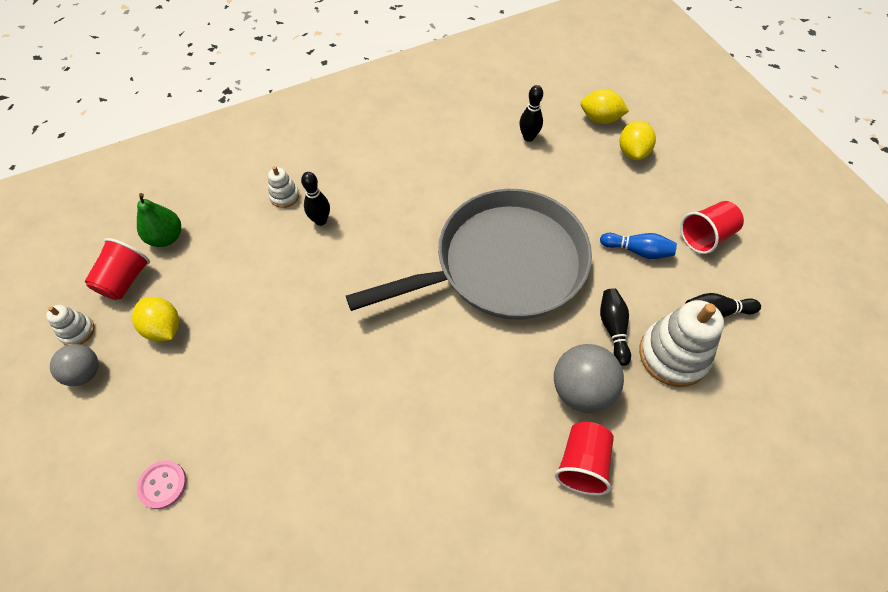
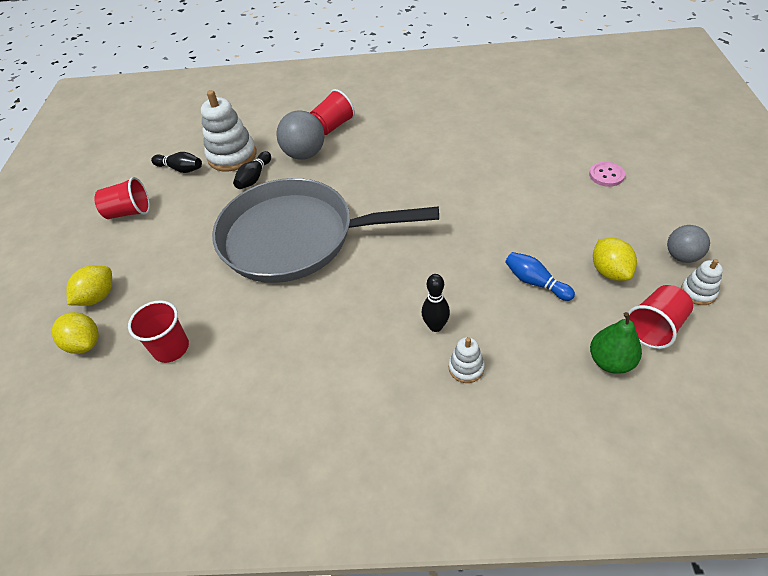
camera: 150 degrees left, 10 degrees down
black bowling pin [519,85,543,142] -> red cup [128,300,189,363]
blue bowling pin [600,233,677,259] -> blue bowling pin moved to [505,252,575,301]

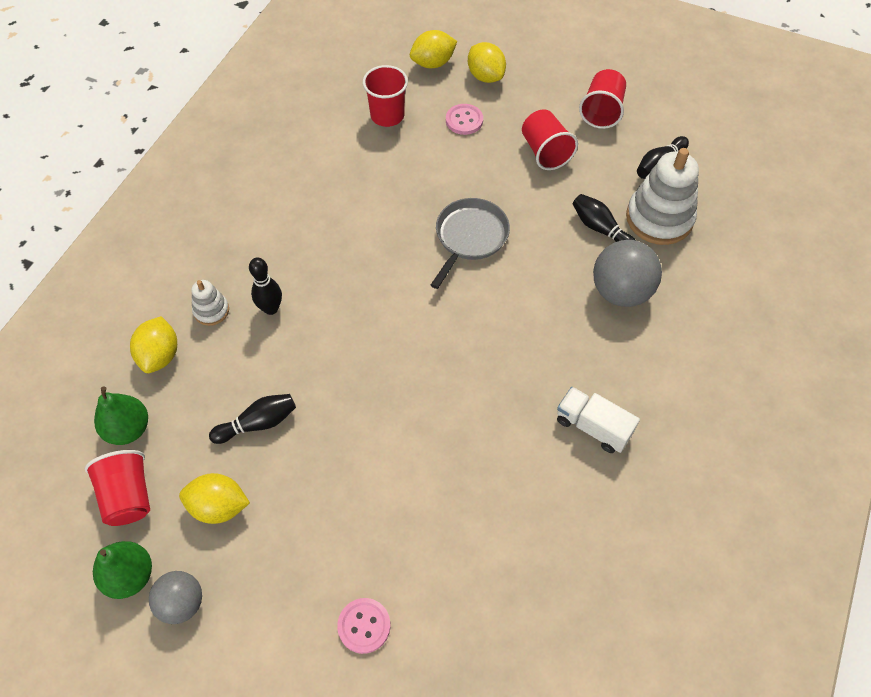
camera: 110 degrees right, 10 degrees up
grey pan [212,178,439,283] -> grey pan [431,198,510,289], size x0.46
red cup [310,89,355,135] -> red cup moved to [522,109,578,170]
blue bowling pin [505,252,575,301] -> black bowling pin [209,394,296,444]
white stacking toy [681,259,723,305] -> green pear [93,541,152,599]
none -> yellow lemon [130,316,177,373]
none -> pink button [446,104,483,135]
none -> white truck [557,387,640,453]

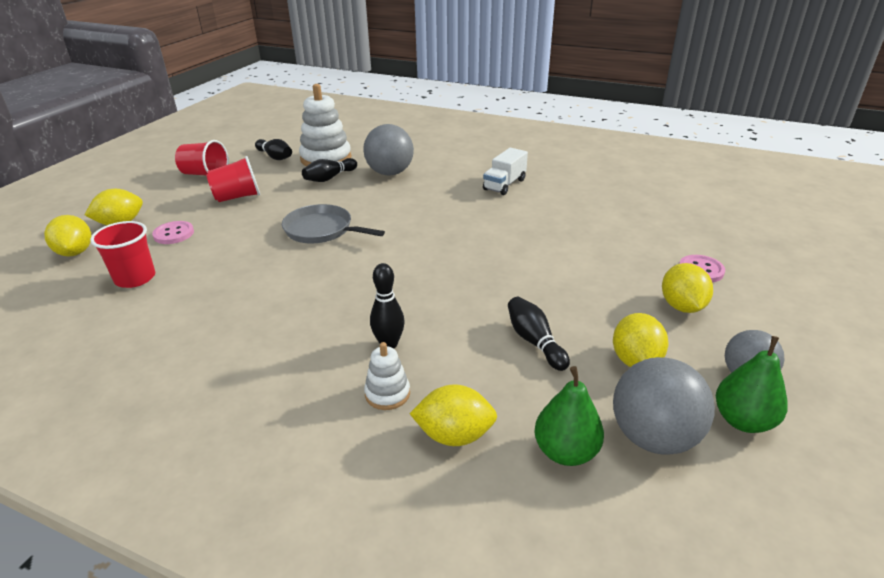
camera: 90 degrees left, 25 degrees down
red cup [85,450,150,526] -> grey ball [613,357,715,455]
none -> yellow lemon [662,263,713,313]

